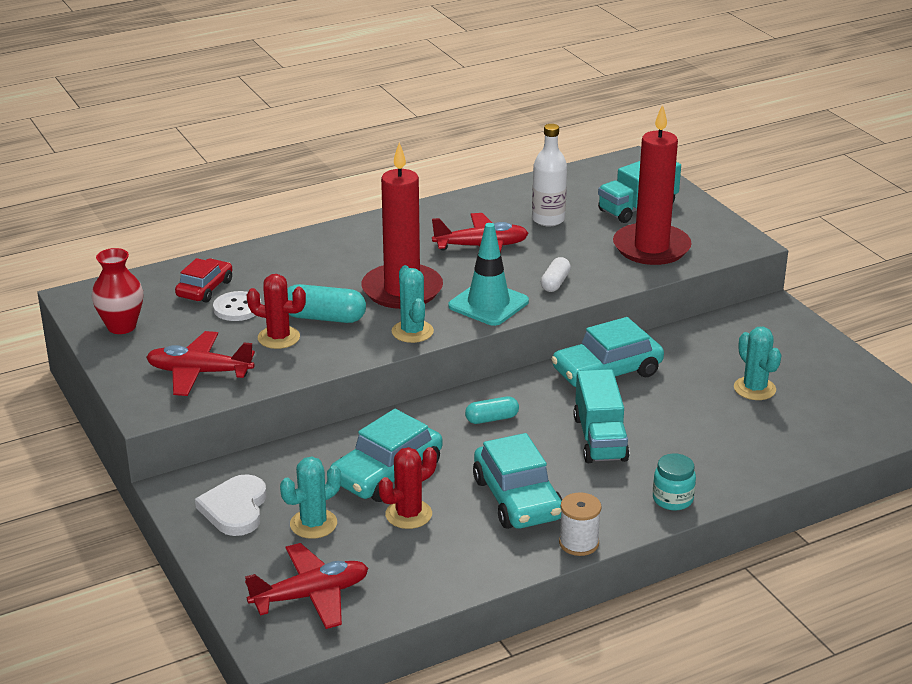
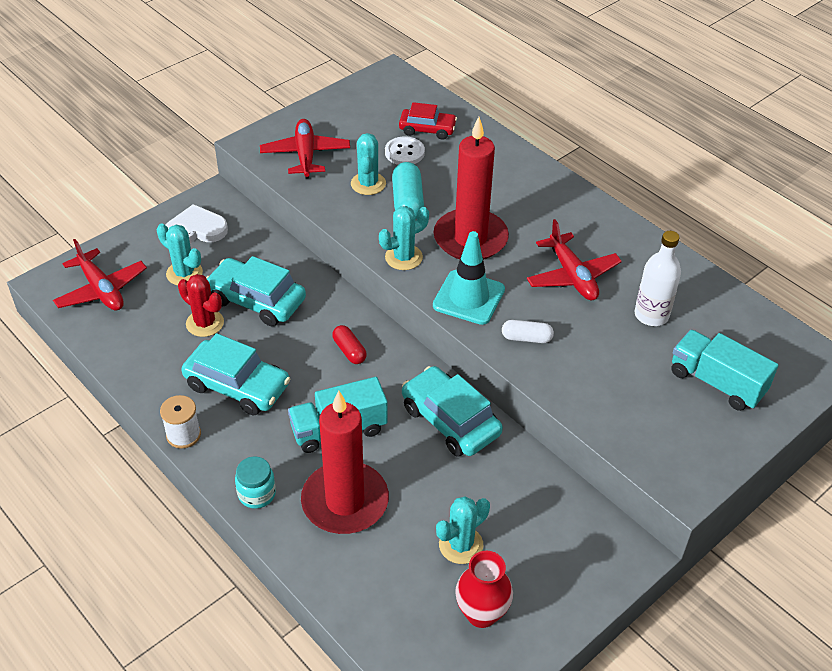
camera: 75 degrees right, 15 degrees up
red vase [92,248,143,334] -> red vase moved to [455,551,513,628]
red cactus [247,274,306,349] -> turquoise cactus [351,133,386,195]
turquoise capsule [465,396,519,424] -> red capsule [332,325,367,364]
turquoise car [473,433,562,529] -> turquoise car turned 120 degrees counterclockwise [181,333,290,415]
red candle [613,104,692,265] -> red candle moved to [301,390,389,534]

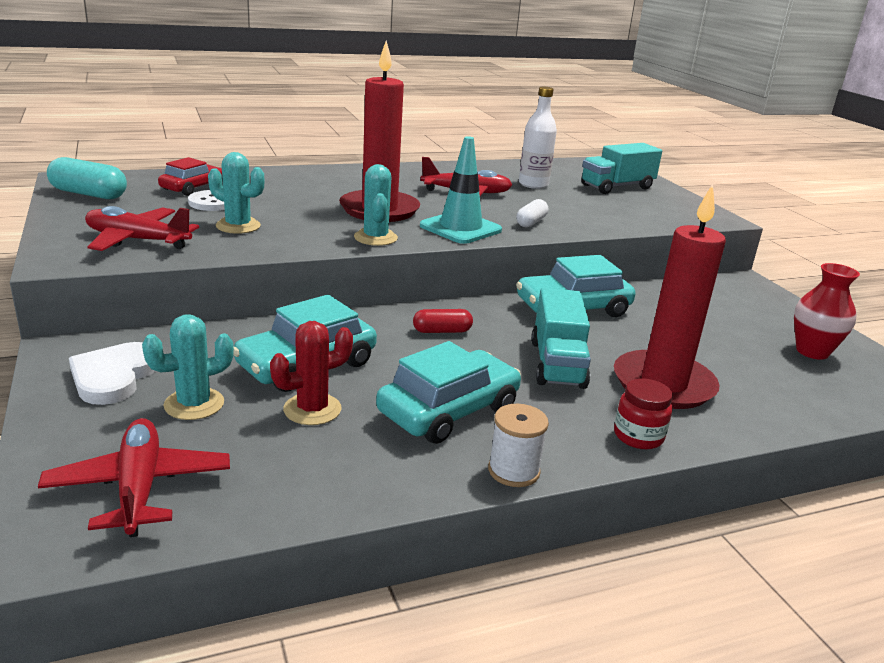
camera: 70 degrees left, 20 degrees down
red plane [53,239,147,310] -> red plane turned 90 degrees counterclockwise [38,418,230,537]
turquoise jar [235,457,276,509] -> red jar [614,378,673,449]
turquoise capsule [392,162,424,220] -> turquoise capsule moved to [47,157,127,199]
turquoise cactus [436,496,490,564] -> none

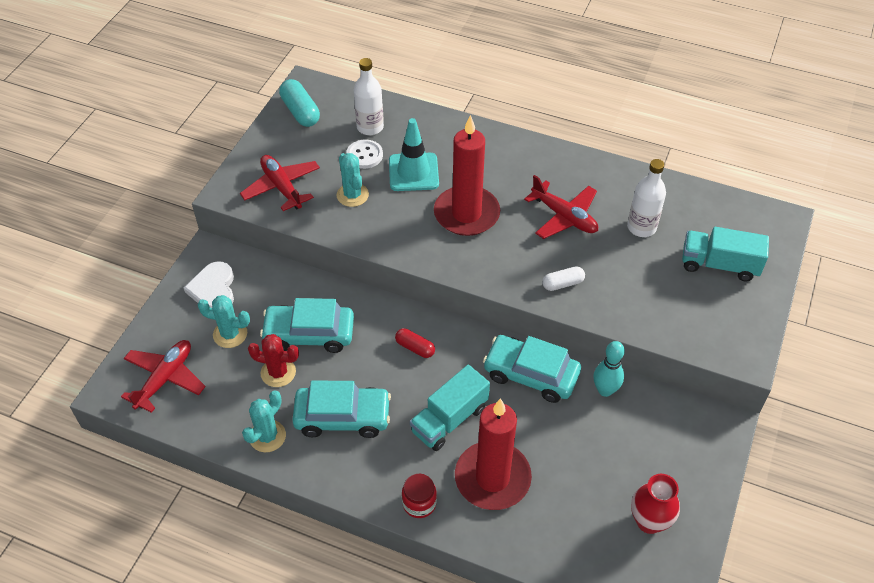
camera: 45 degrees right, 25 degrees up
white heart [69,342,156,405] -> white heart turned 60 degrees counterclockwise [184,261,234,308]
red car [158,157,223,196] -> white bottle [354,58,384,135]
turquoise cactus [354,164,398,246] -> turquoise cactus moved to [242,391,286,452]
turquoise traffic cone [420,136,502,244] -> turquoise traffic cone moved to [389,118,439,191]
white spool [488,404,549,487] -> none
none -> turquoise bowling pin [593,341,625,397]

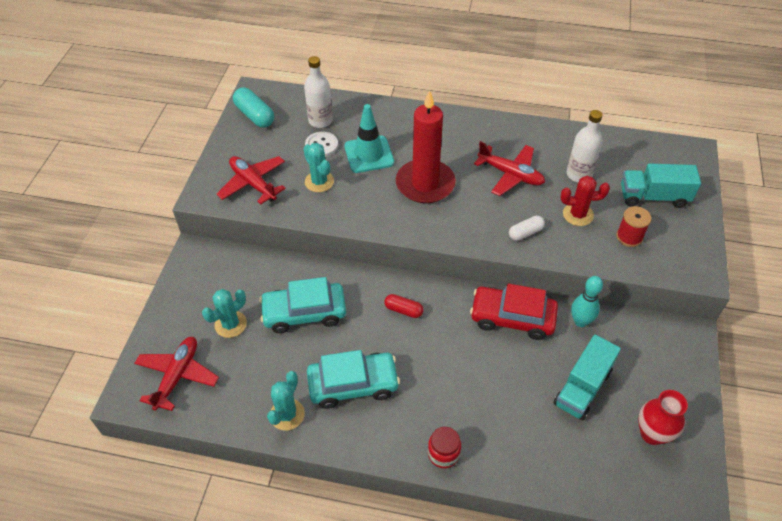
camera: 10 degrees left, 0 degrees up
white heart [184,261,234,308] -> none
turquoise cactus [198,295,250,348] -> turquoise cactus turned 45 degrees counterclockwise [202,289,247,338]
red cactus [248,334,299,387] -> red cactus moved to [561,176,610,226]
turquoise truck [410,365,490,451] -> turquoise truck moved to [553,334,621,420]
red candle [455,398,532,510] -> none
turquoise car [483,335,581,403] -> red car [470,283,558,340]
none -> red spool [616,206,651,247]

